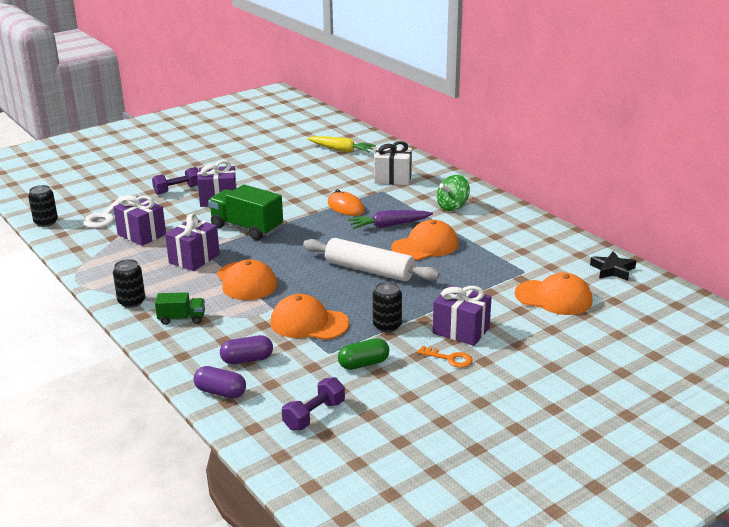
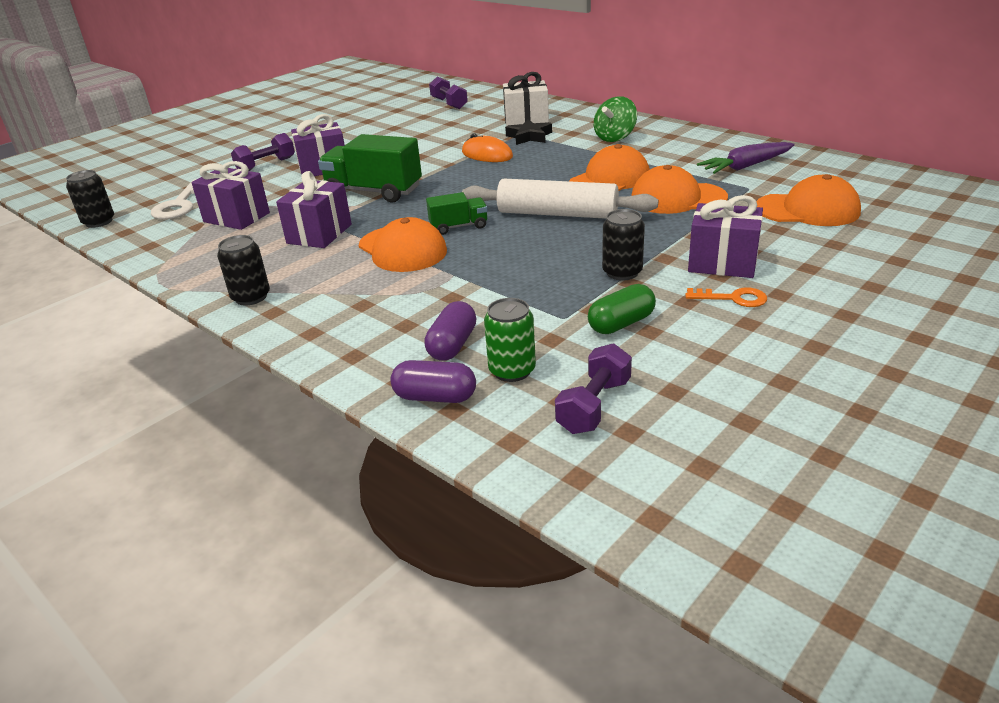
camera: 10 degrees left, 5 degrees up
green truck [155,292,205,325] -> green truck moved to [426,192,488,235]
purple capsule [220,335,273,364] -> purple capsule turned 45 degrees counterclockwise [424,301,476,361]
orange cap [271,294,349,340] -> orange cap moved to [631,165,728,214]
yellow carrot [307,136,376,153] -> purple dumbbell [429,76,468,109]
purple carrot [348,210,433,229] -> purple carrot moved to [697,142,795,174]
black star [590,251,636,281] -> black star moved to [505,119,552,145]
none -> green can [484,298,536,382]

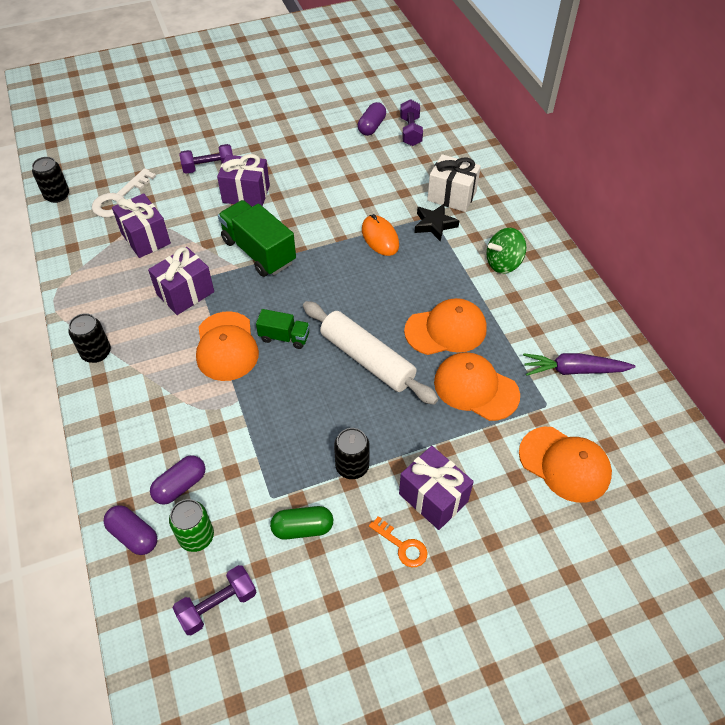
camera: 25 degrees right, 20 degrees up
none -> purple capsule [358,102,386,136]

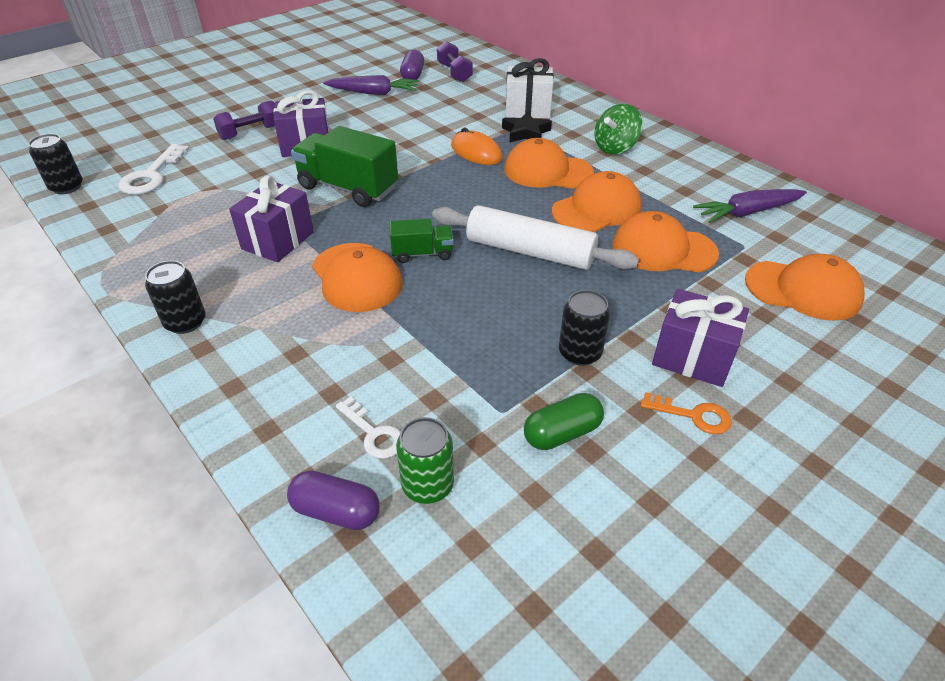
camera: 20 degrees left, 10 degrees down
purple gift [112,193,171,258] -> none
purple capsule [150,455,206,505] -> white key [336,396,401,459]
purple dumbbell [173,565,256,635] -> none
none -> purple carrot [323,75,419,95]
none -> orange cap [504,138,594,189]

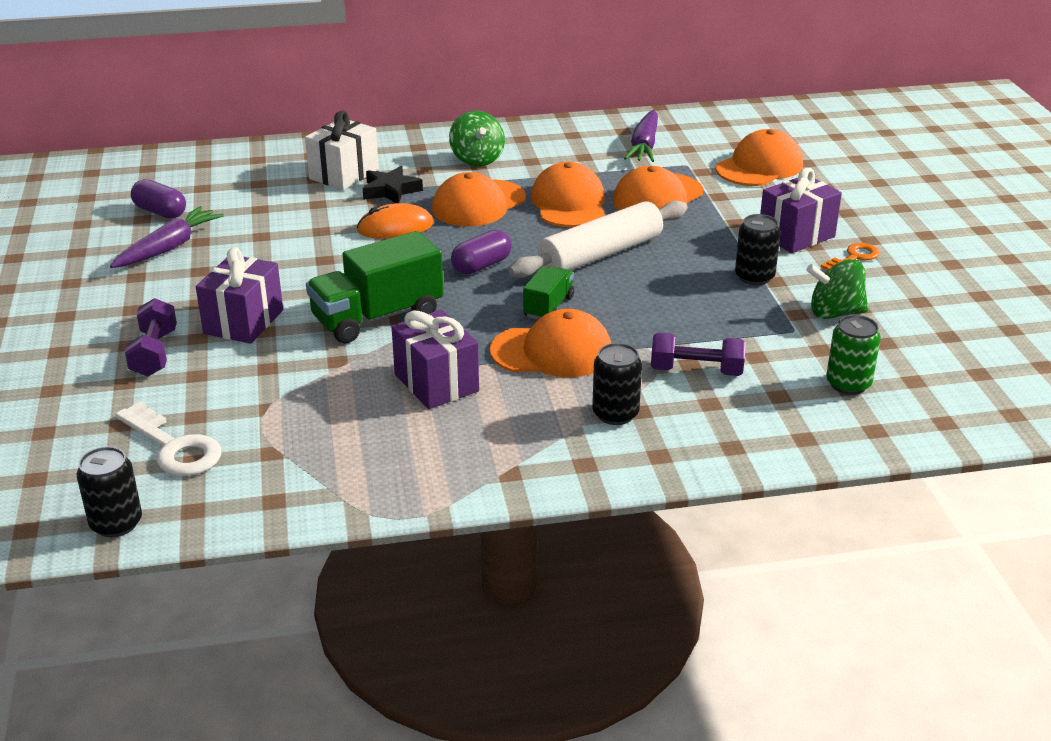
camera: 60 degrees left, 10 degrees down
black can [145,261,205,334] -> black can moved to [592,343,642,425]
purple capsule [287,470,380,530] -> purple capsule moved to [451,230,512,274]
white key [336,396,401,459] -> none
purple dumbbell [437,41,473,82] -> purple dumbbell moved to [651,332,746,376]
green capsule [524,393,604,450] -> green spinning top [806,259,868,319]

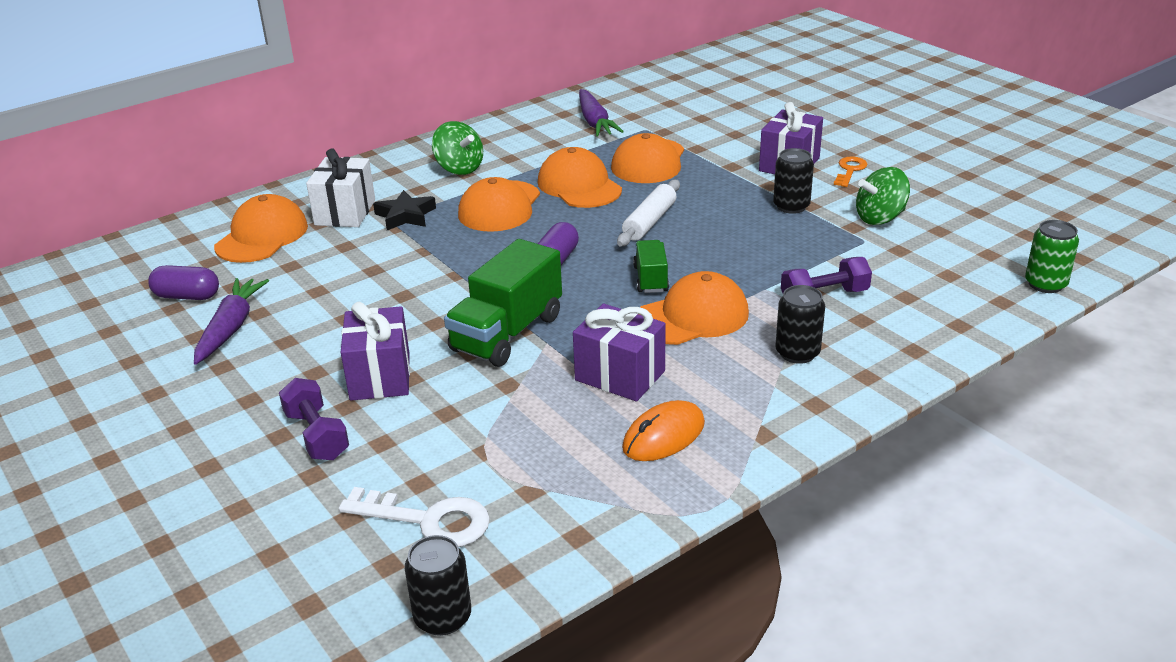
camera: 25 degrees left, 0 degrees up
orange mouse [356,203,434,239] -> orange mouse moved to [622,400,705,461]
white rolling pin [508,200,688,278] -> white rolling pin [617,180,680,246], size x0.65
orange cap [715,129,803,186] -> orange cap moved to [214,194,308,263]
green can [826,315,881,395] -> green can moved to [1025,220,1079,293]

